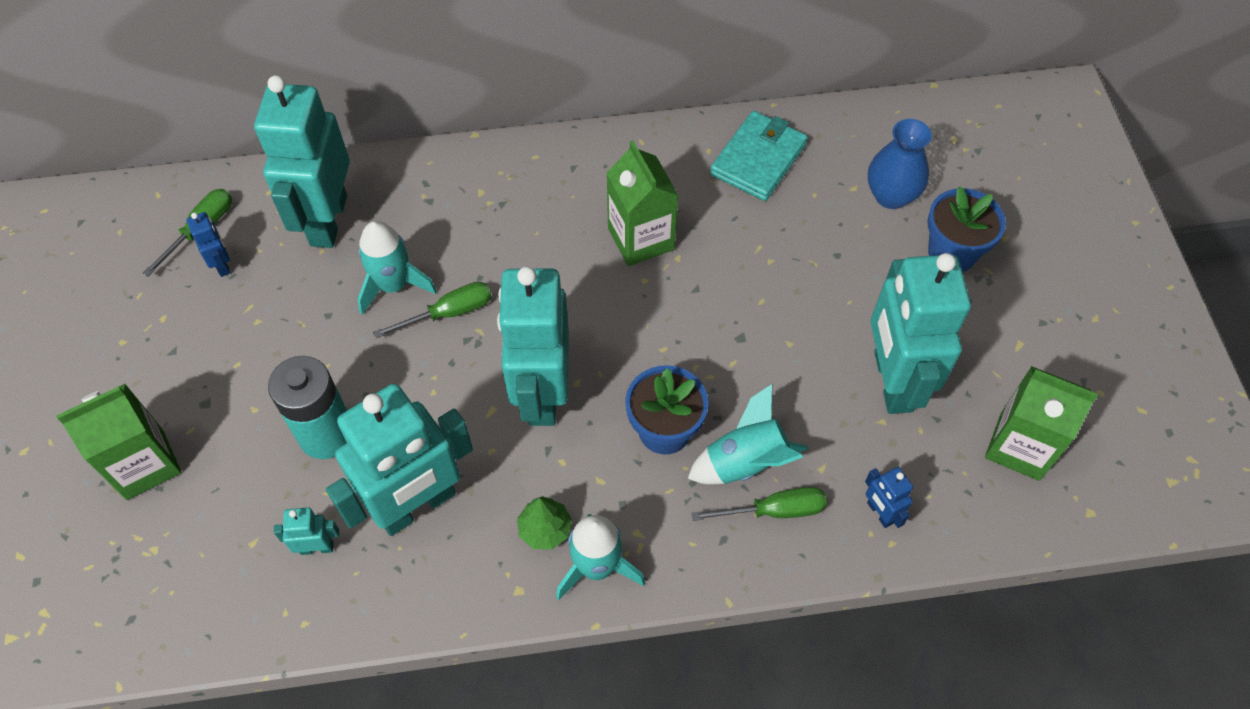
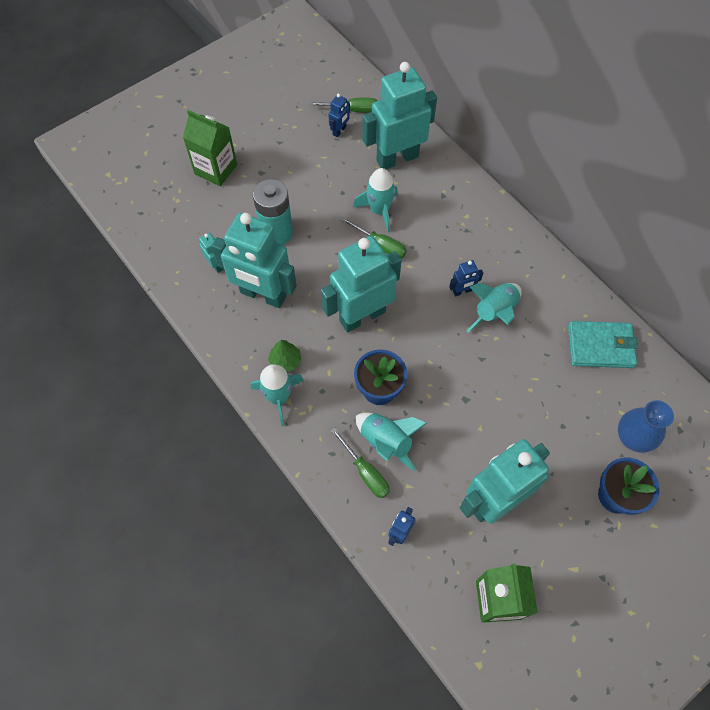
camera: 60 degrees right, 5 degrees up
green carton [607,141,679,266] -> turquoise rocket [467,283,522,332]
none -> blue robot [449,260,483,296]

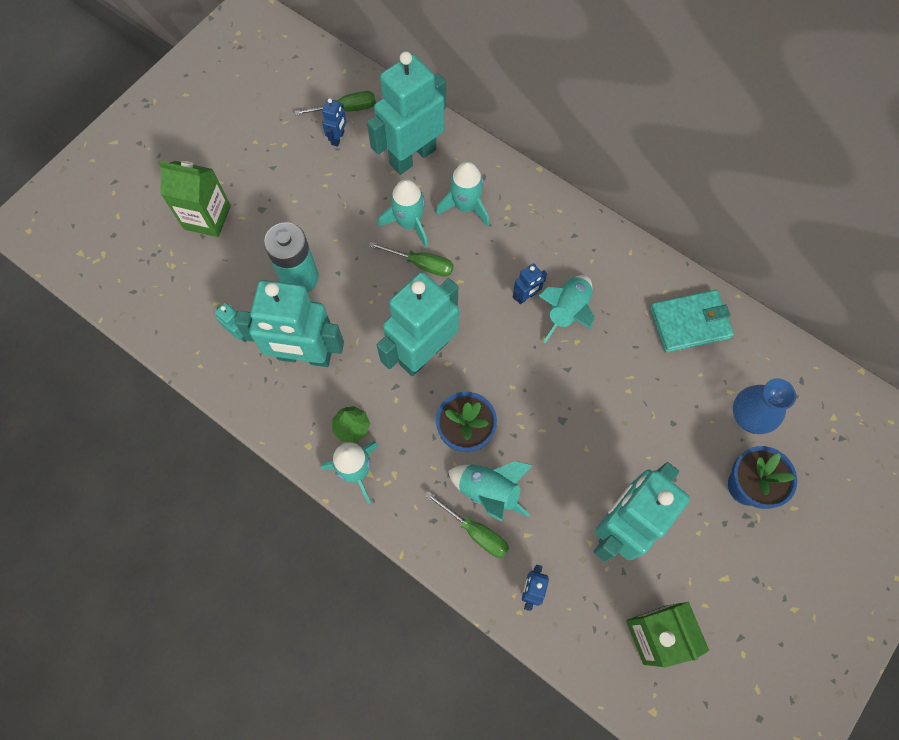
camera: 15 degrees left, 5 degrees up
none -> turquoise rocket [435,162,489,227]

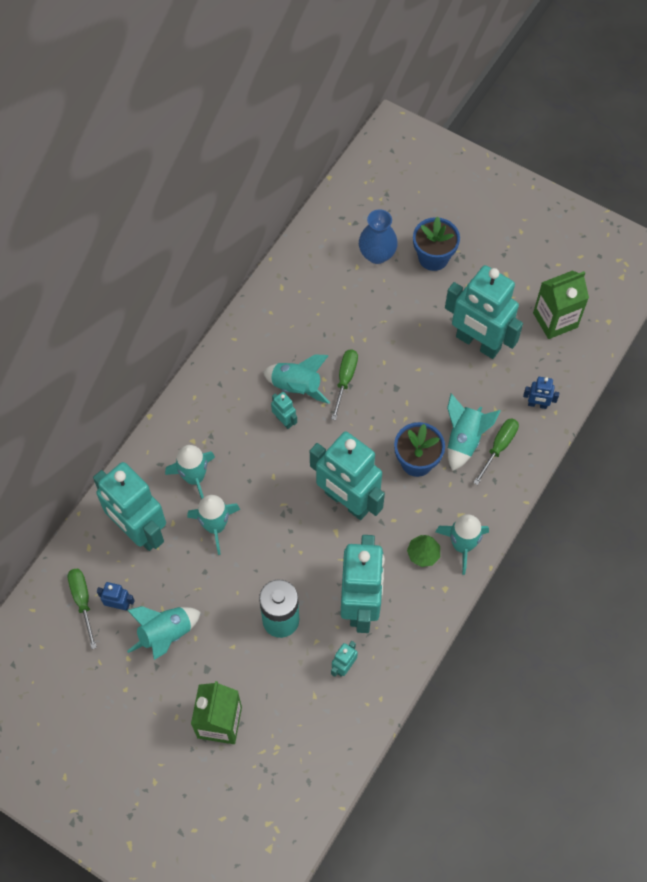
camera: 95 degrees left, 5 degrees down
green screwdriver [369,242,453,277] -> green screwdriver moved to [331,349,358,420]
blue robot [513,263,547,304] -> turquoise robot [271,392,297,429]
turquoise wallet [650,290,734,353] -> none
none -> turquoise rocket [127,606,201,660]

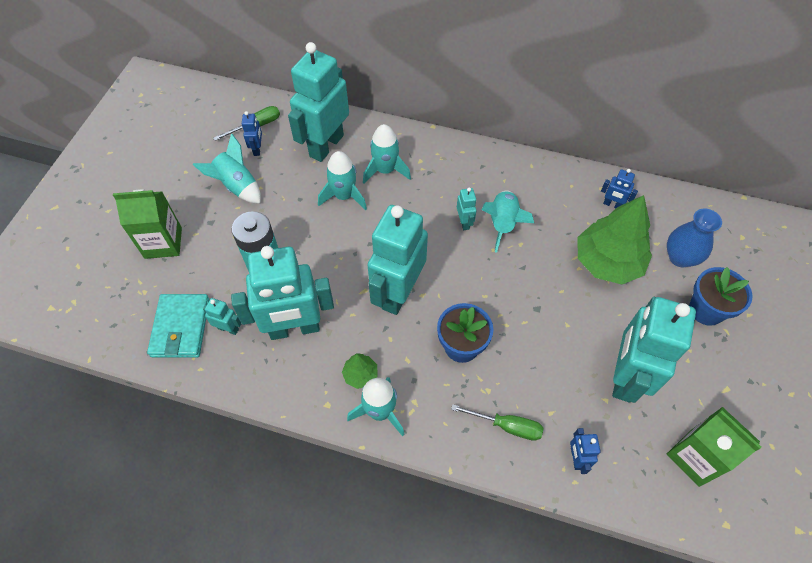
camera: 75 degrees right, 5 degrees down
turquoise robot [271,392,297,429] -> turquoise robot turned 45 degrees counterclockwise [457,187,477,230]
green screwdriver [331,349,358,420] -> none
turquoise rocket [447,393,500,471] -> none
none -> turquoise wallet [147,294,210,358]
none -> green tree [577,195,652,284]
none -> blue robot [601,169,638,208]

